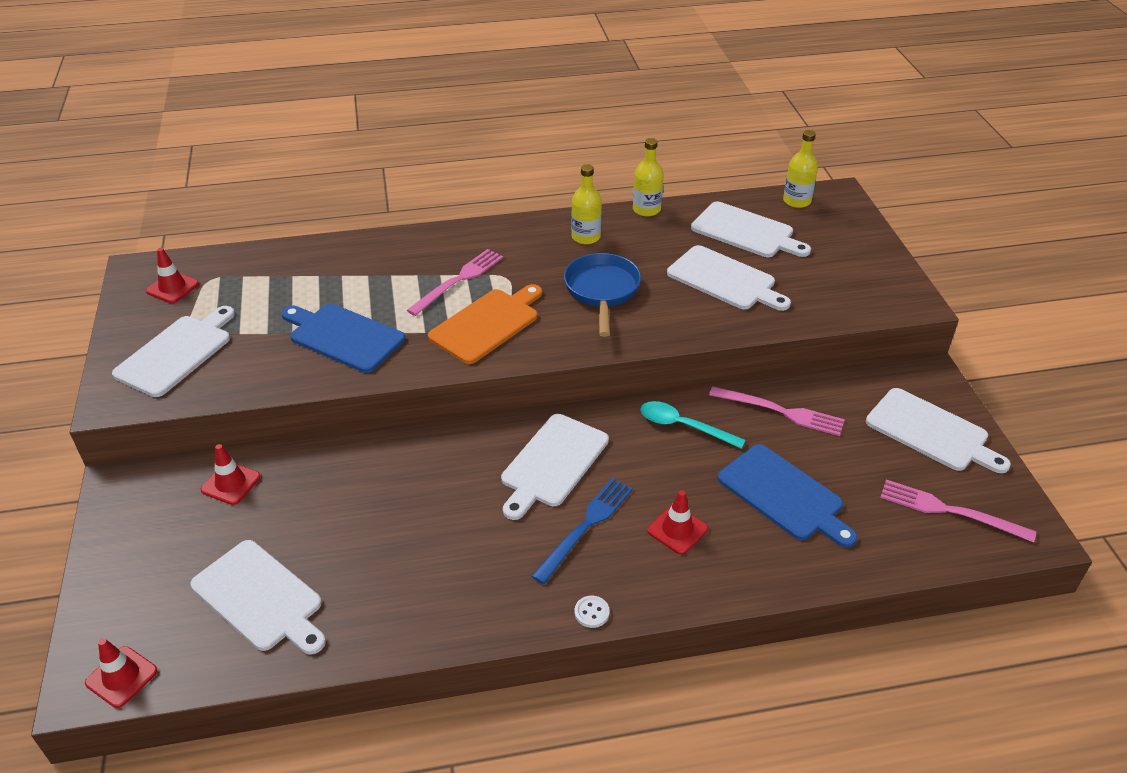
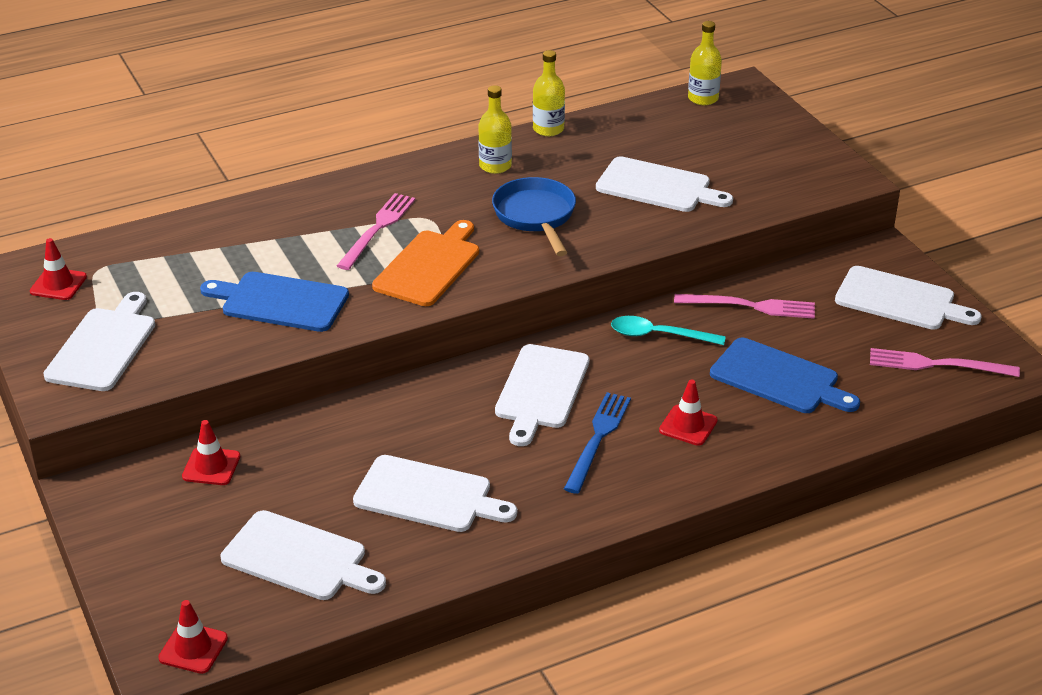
camera: 15 degrees left, 5 degrees down
white button [575,596,610,628] -> none
white cutting board [691,201,811,257] -> white cutting board moved to [353,455,517,532]

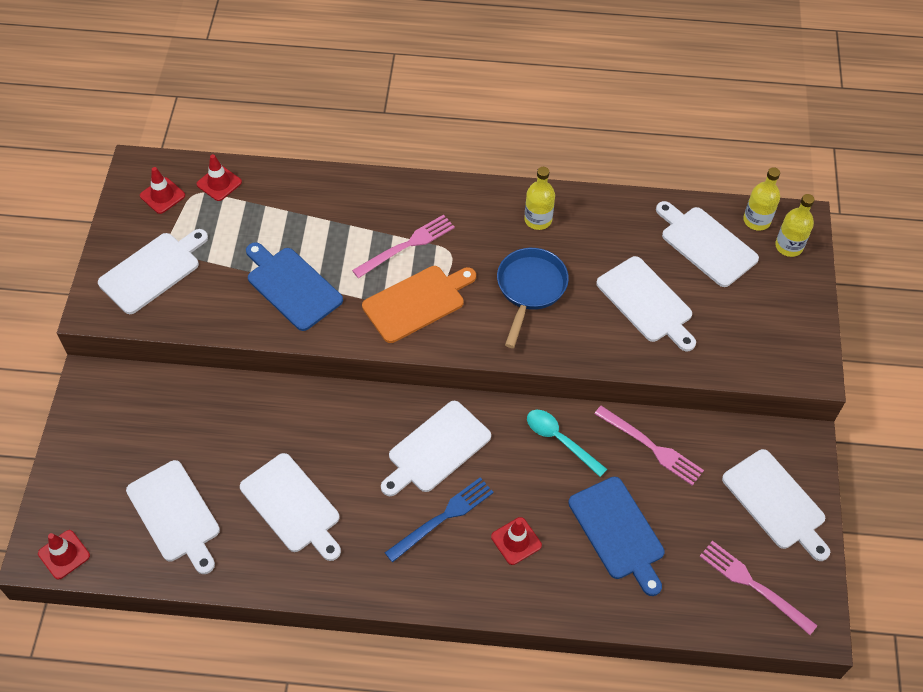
camera: 30 degrees right, 20 degrees up
red traffic cone [182,420,240,485] -> red traffic cone moved to [197,154,242,201]
yellow bottle [533,50,565,136] -> yellow bottle moved to [775,194,815,257]
none -> white cutting board [656,201,759,287]

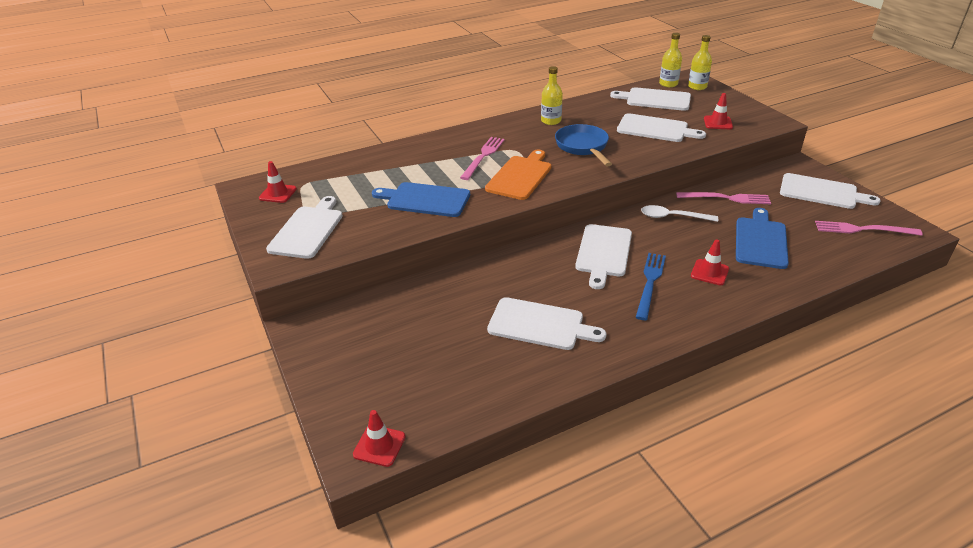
camera: 30 degrees left, 20 degrees down
white cutting board [126,460,220,574] -> none
red traffic cone [197,154,242,201] -> red traffic cone moved to [704,93,733,129]
turquoise spoon [527,410,607,477] -> white spoon [641,205,718,222]
blue cutting board [568,477,664,596] -> blue cutting board turned 105 degrees counterclockwise [736,208,789,269]

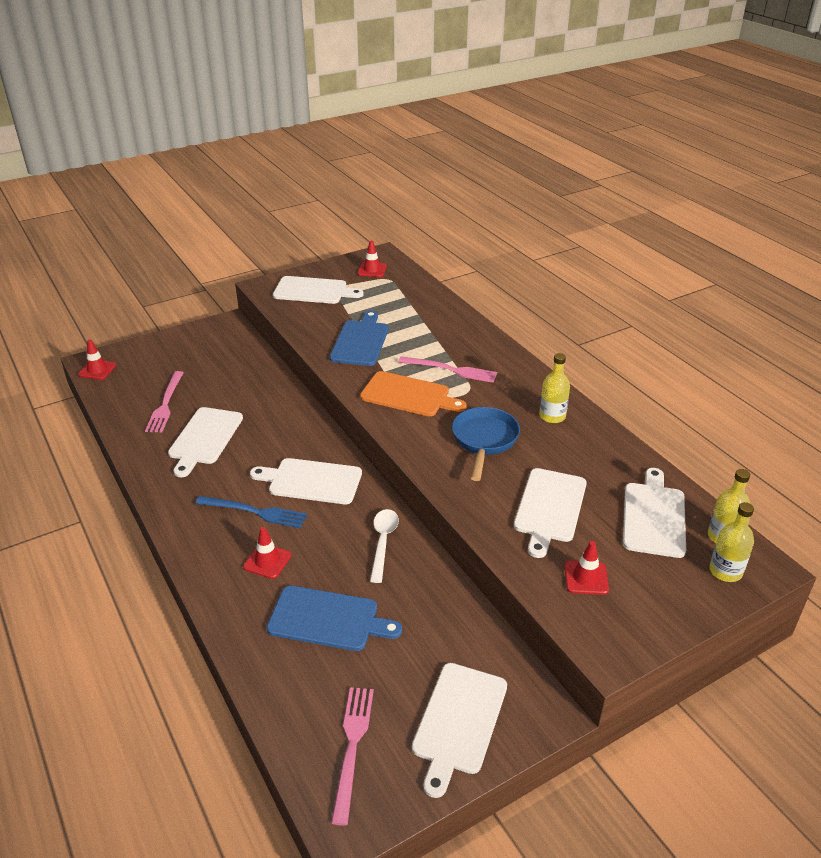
camera: 85 degrees right, 0 degrees up
blue pan [555,124,612,167] -> blue pan turned 60 degrees counterclockwise [452,407,520,481]
pink fork [676,192,771,204] -> pink fork moved to [145,371,184,432]

